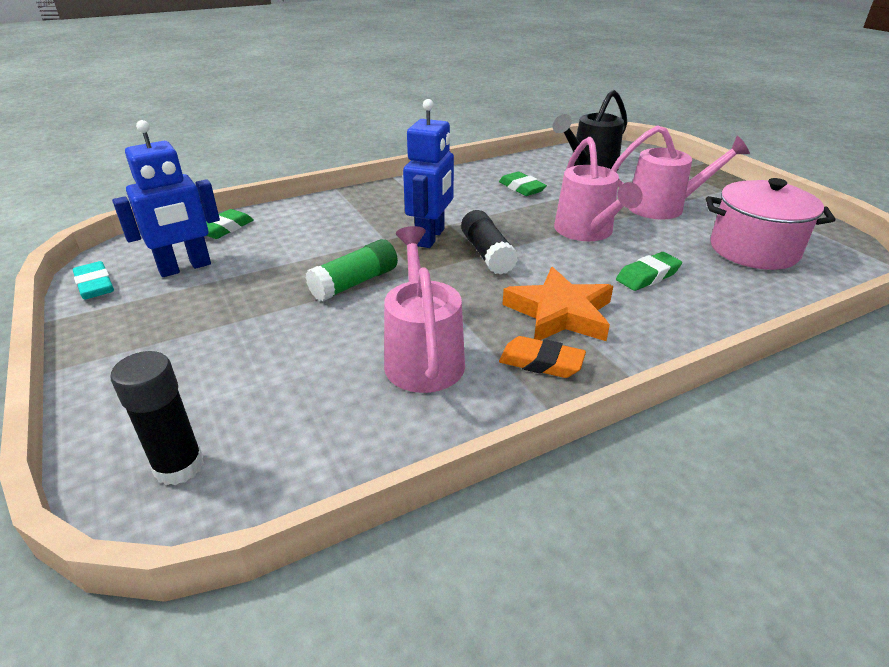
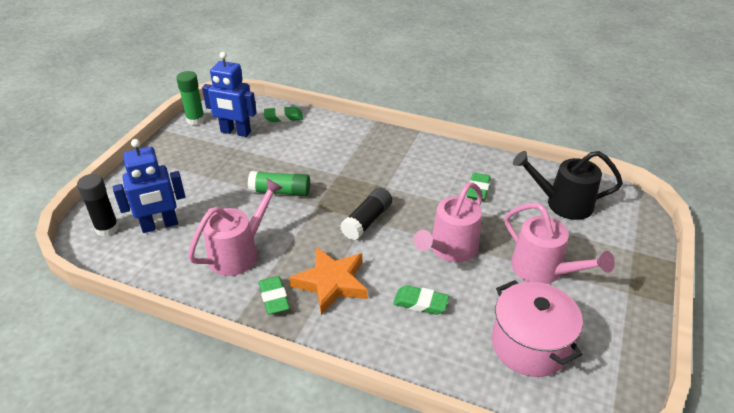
camera: 50 degrees right, 5 degrees up
turquoise eraser [73,261,114,299] -> green glue stick [176,71,205,125]
blue robot [403,99,454,248] -> blue robot moved to [113,139,186,233]
orange eraser [499,336,586,378] -> green eraser [259,276,290,315]

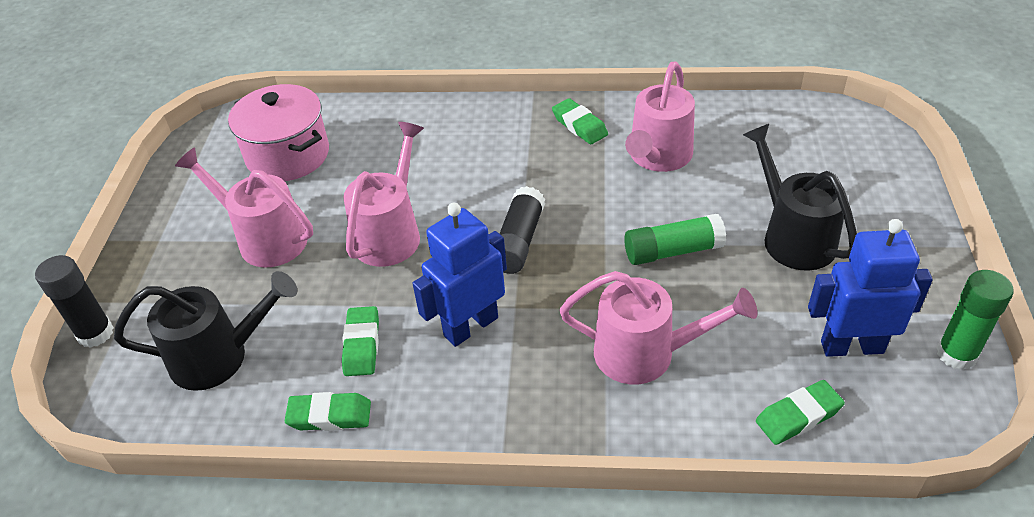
camera: 165 degrees right, 5 degrees up
black glue stick [77,174,119,237] -> black glue stick moved to [35,255,114,348]
blue robot [113,139,186,233] -> blue robot moved to [412,203,507,347]
orange star [289,247,368,315] -> none
green eraser [393,285,449,315] -> green eraser moved to [285,392,371,431]
none -> pink watering can [559,271,758,384]
none -> black watering can [743,124,857,271]

